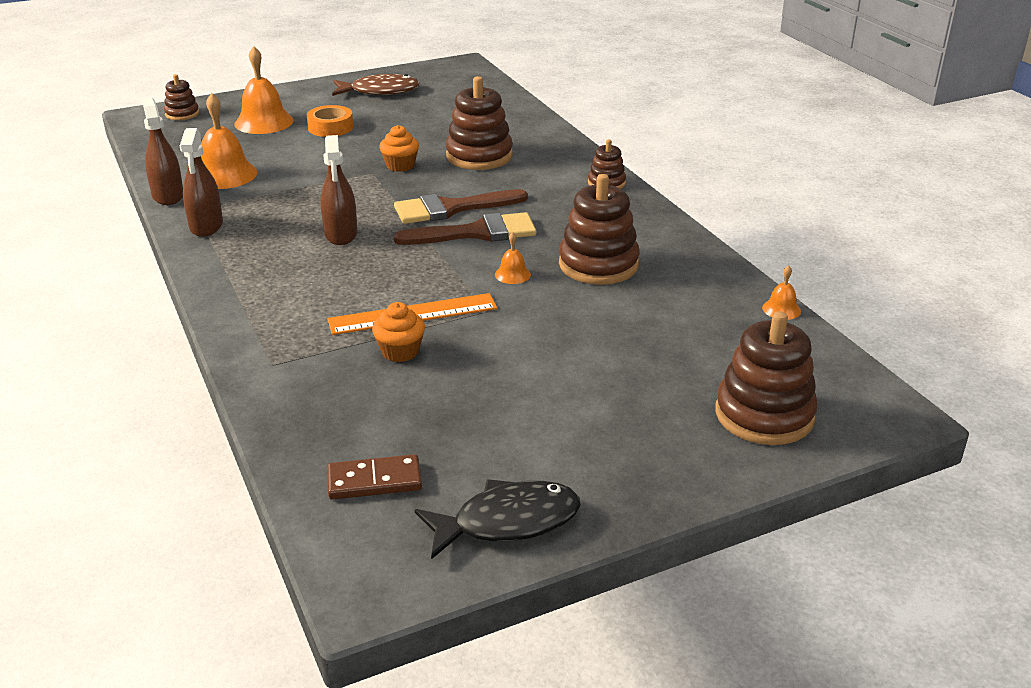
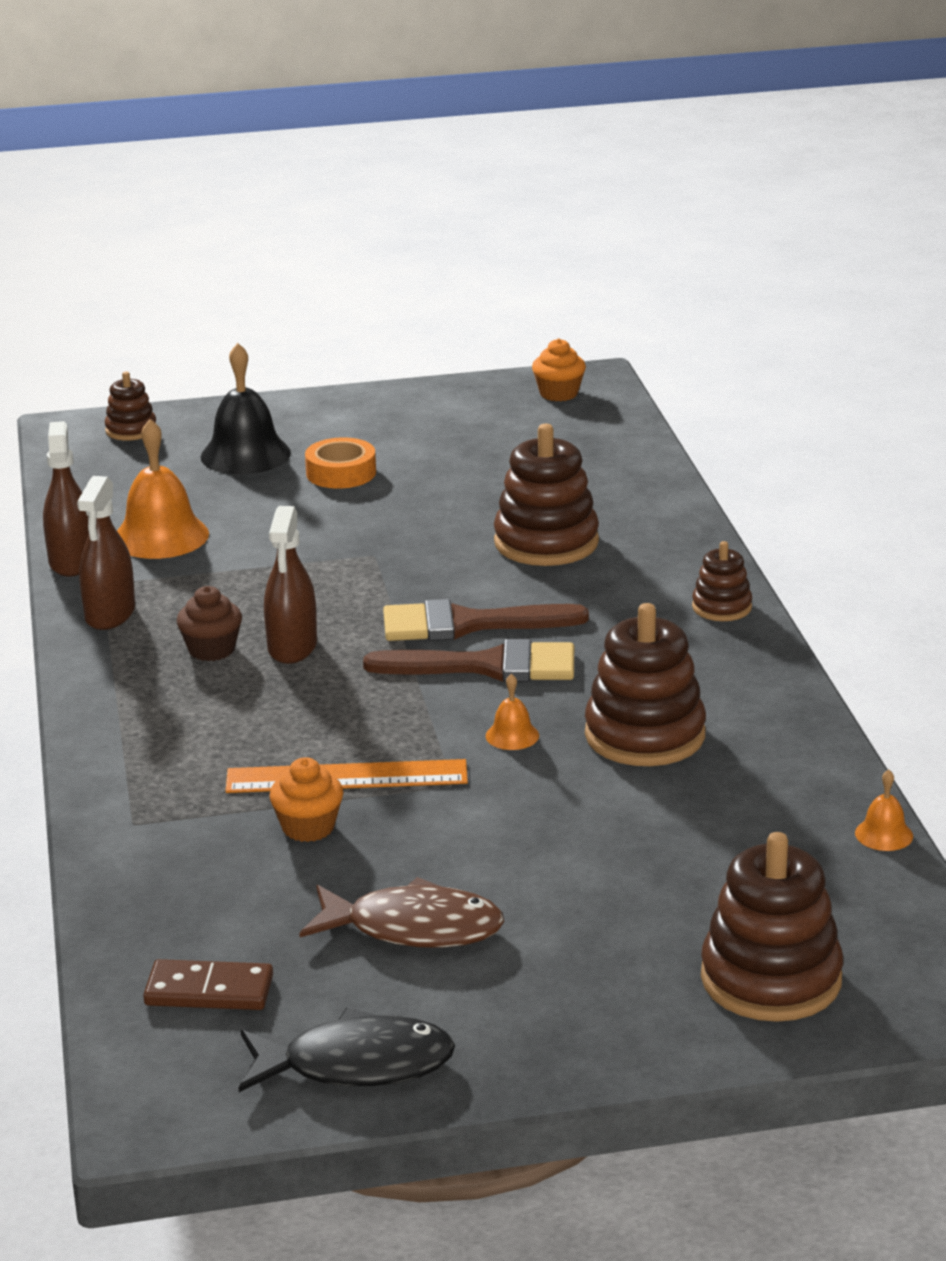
camera: 15 degrees right, 5 degrees down
orange bell [234,46,294,134] -> black bell [201,343,291,474]
brown fish [332,74,420,96] -> brown fish moved to [299,877,504,948]
orange cupcake [379,125,419,172] -> orange cupcake moved to [532,338,586,401]
none -> brown cupcake [176,586,242,661]

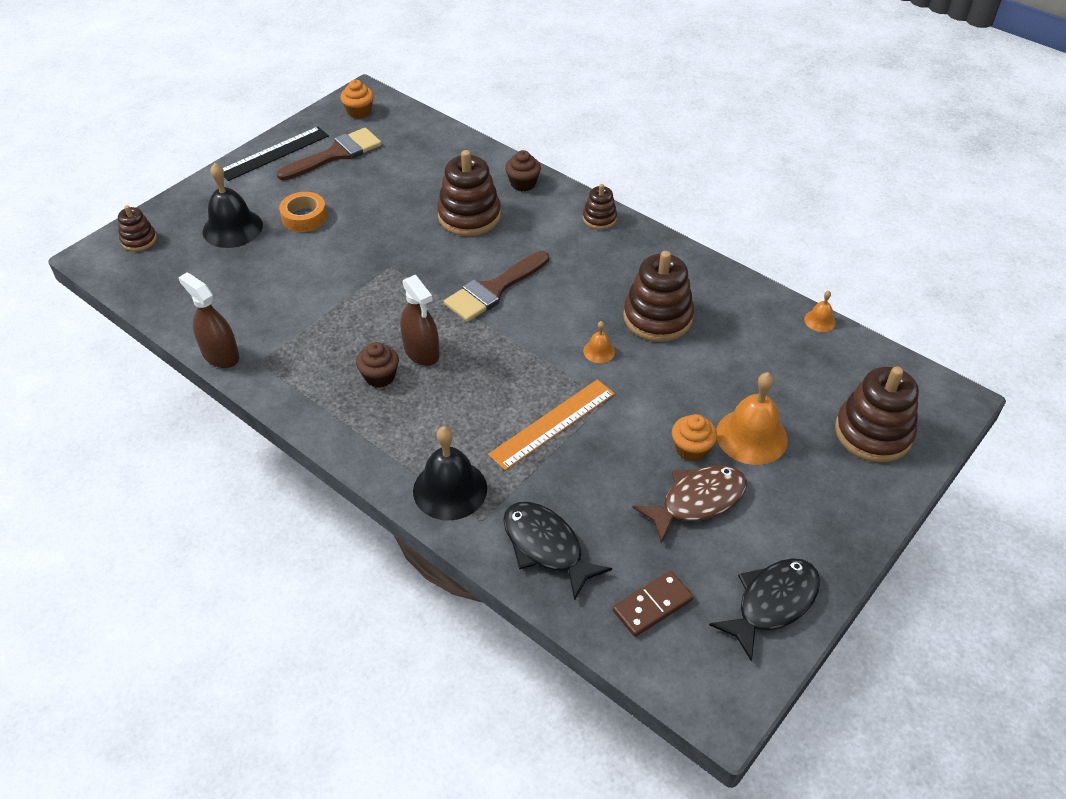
camera: 40 degrees left, 20 degrees up
brown spray bottle [77,476,135,630] -> none
orange bell [117,419,209,559] -> orange bell moved to [716,372,788,465]
orange cupcake [269,757,344,842] -> orange cupcake moved to [672,414,717,462]
brown brush [363,639,574,682] -> brown brush moved to [277,128,382,180]
none -> black ruler [223,127,329,181]
none -> black bell [413,426,487,521]
none -> black fish [503,502,612,601]
none -> brown cupcake [505,150,541,191]

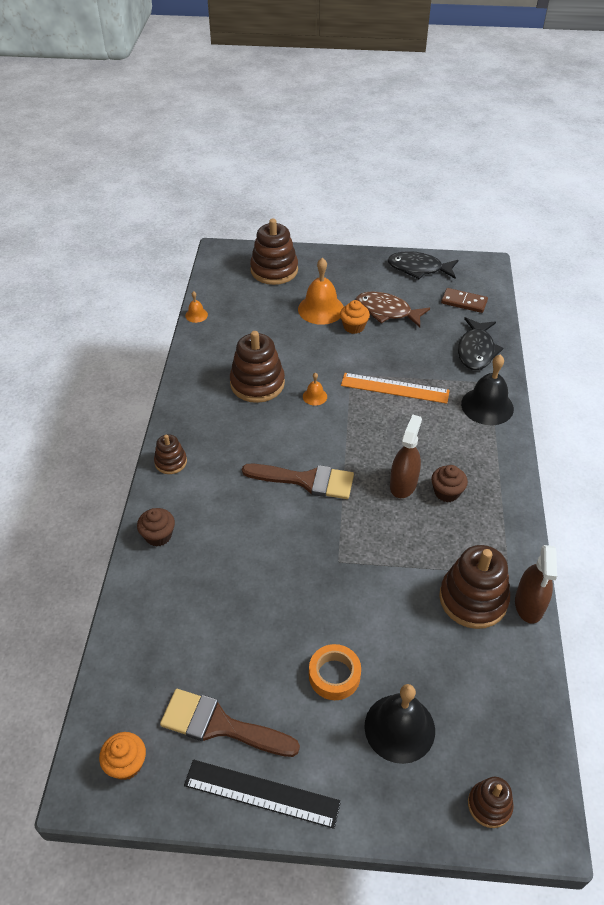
camera: 125 degrees left, 0 degrees up
brown stacking toy [437,150,501,236] -> brown stacking toy moved to [439,545,510,629]

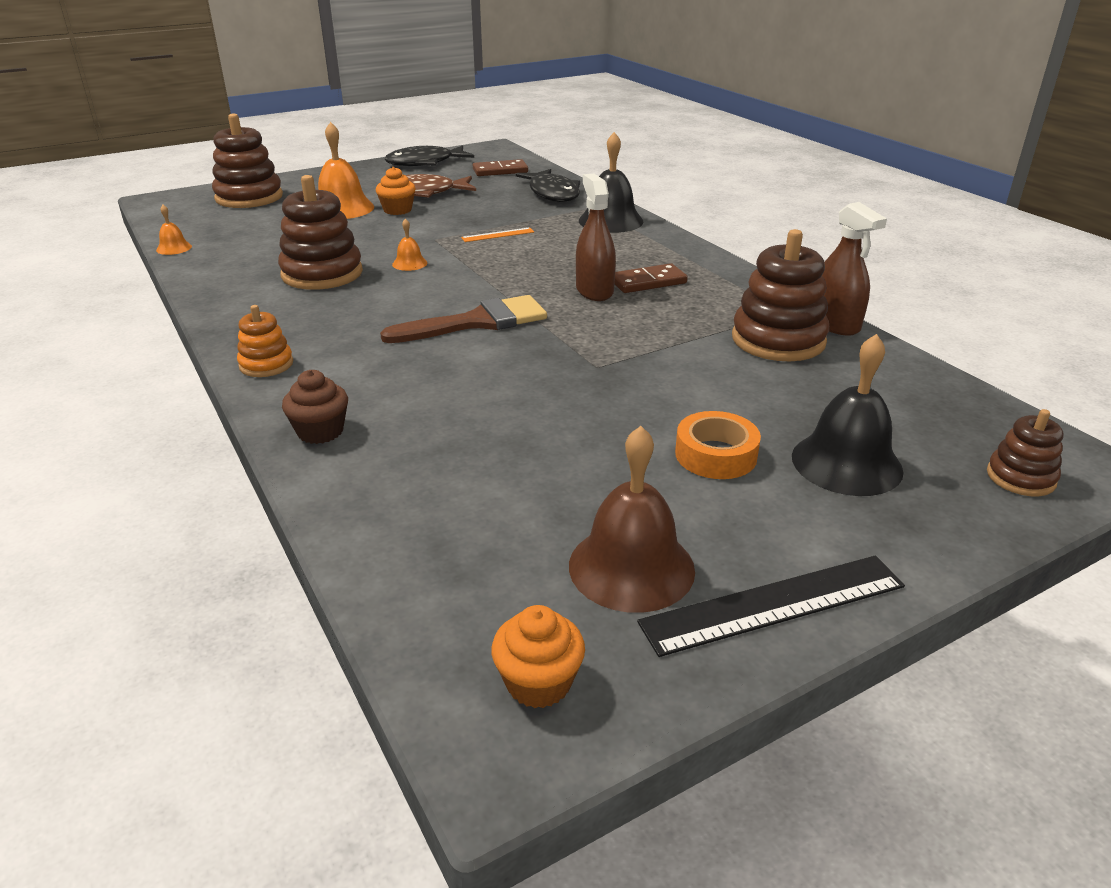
camera: 35 degrees left, 15 degrees down
brown stacking toy [154,435,187,474] -> orange stacking toy [237,305,293,377]
brown brush [160,689,300,757] -> brown bell [569,426,695,613]
orange ruler [341,373,450,404] -> orange ruler [461,228,534,242], size x0.52
brown cupcake [431,465,468,502] -> brown domino [614,263,688,293]

